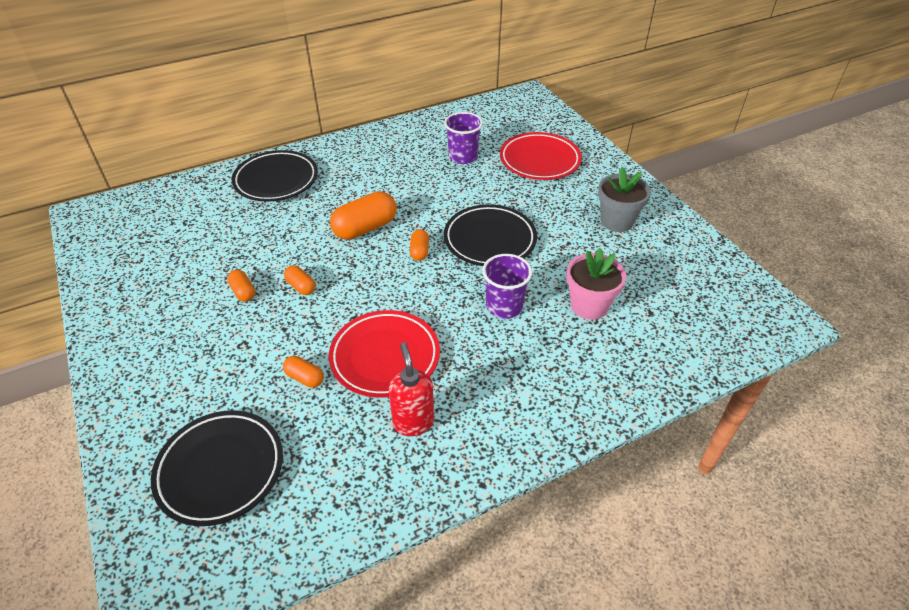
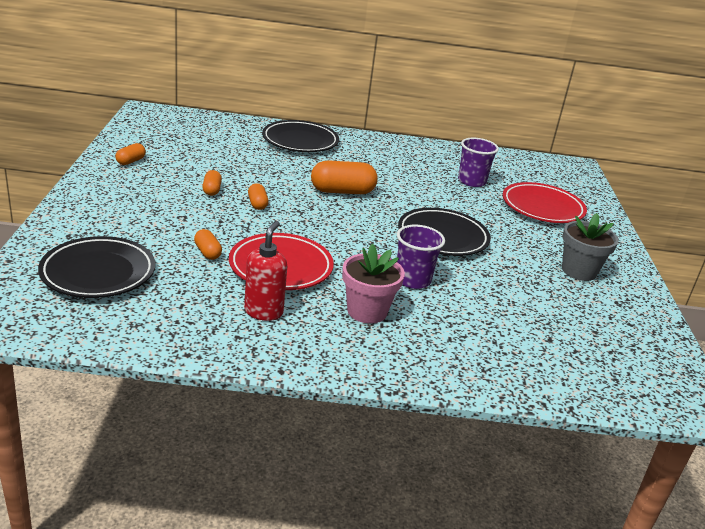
camera: 25 degrees right, 15 degrees down
orange capsule [410,229,429,261] -> orange capsule moved to [115,143,146,165]
pink flower pot [567,248,626,320] -> pink flower pot moved to [342,244,405,324]

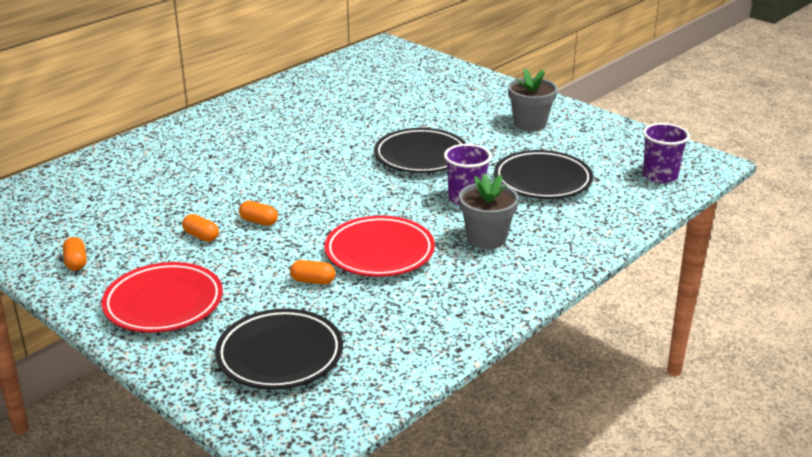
camera: 45 degrees left, 0 degrees up
red soap dispenser [244,221,287,321] -> none
black plate [262,120,339,152] -> black plate moved to [494,150,593,199]
orange capsule [311,160,378,194] -> none
pink flower pot [342,244,405,324] -> grey flower pot [459,174,519,249]
purple cup [458,138,499,187] -> purple cup moved to [643,123,690,183]
red plate [503,182,587,223] -> red plate moved to [102,262,223,333]

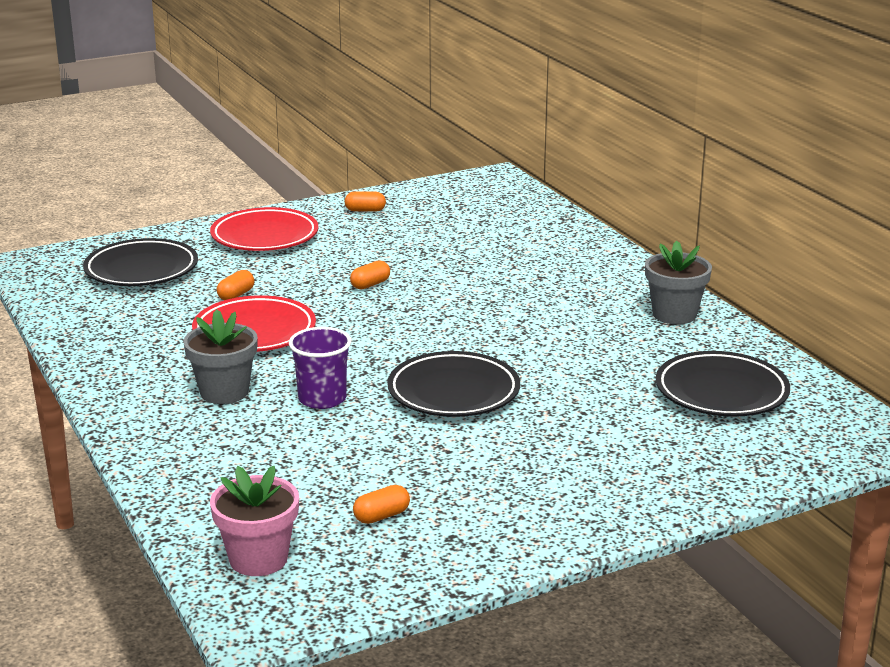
camera: 110 degrees right, 5 degrees down
orange capsule [182,214,219,242] -> orange capsule moved to [353,485,410,524]
black plate [494,150,593,199] -> black plate moved to [656,351,790,417]
grey flower pot [508,68,558,131] -> grey flower pot moved to [645,241,712,324]
purple cup [643,123,690,183] -> pink flower pot [210,466,299,576]

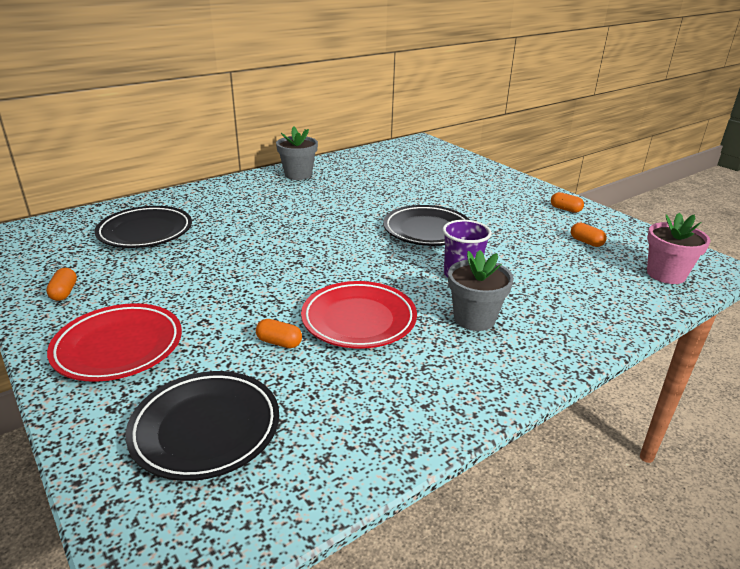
camera: 100 degrees left, 5 degrees up
orange capsule [350,260,390,289] -> orange capsule moved to [551,192,584,213]
black plate [656,351,790,417] -> black plate moved to [95,206,192,248]

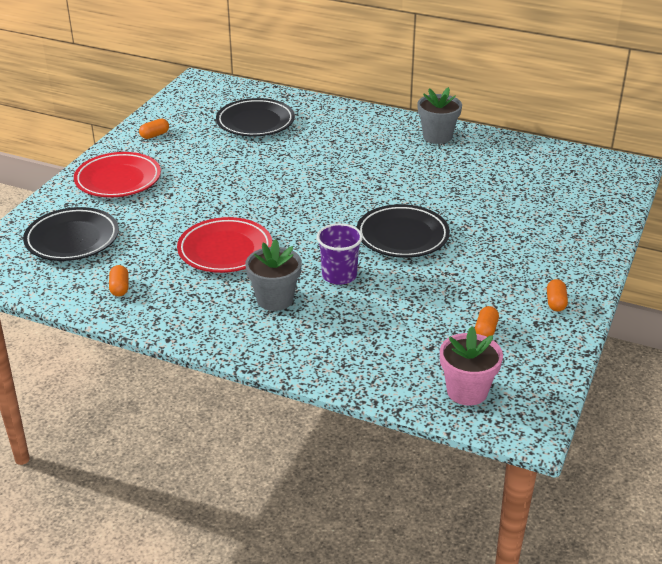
camera: 60 degrees right, 5 degrees up
orange capsule [256,319,302,348] -> orange capsule moved to [109,265,129,297]

